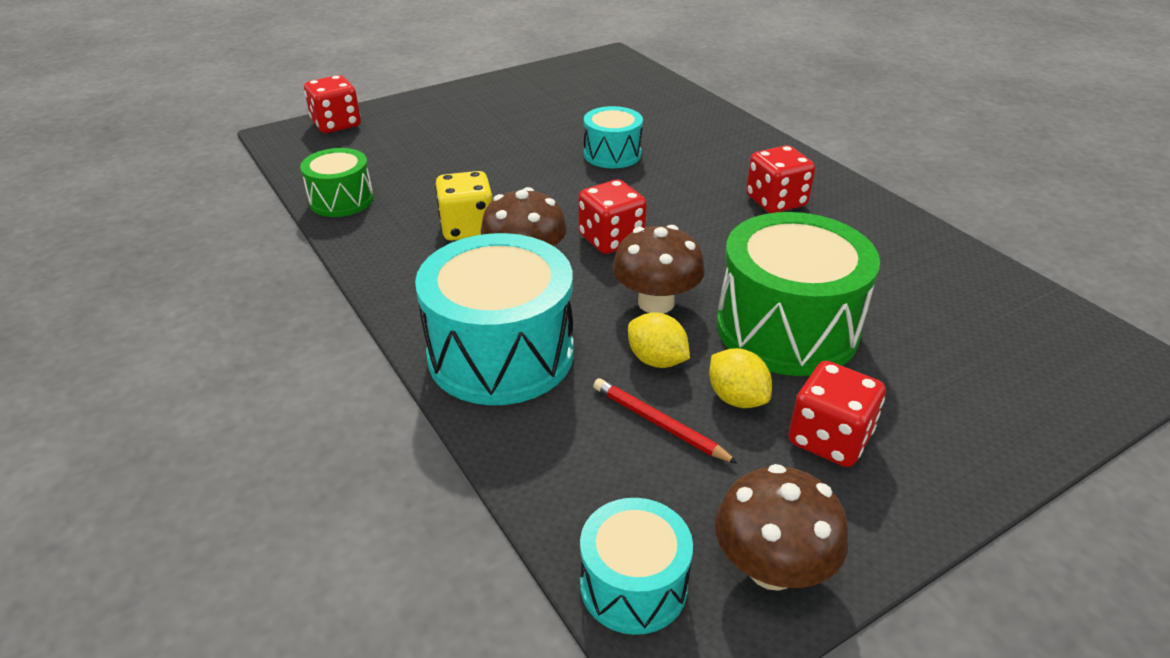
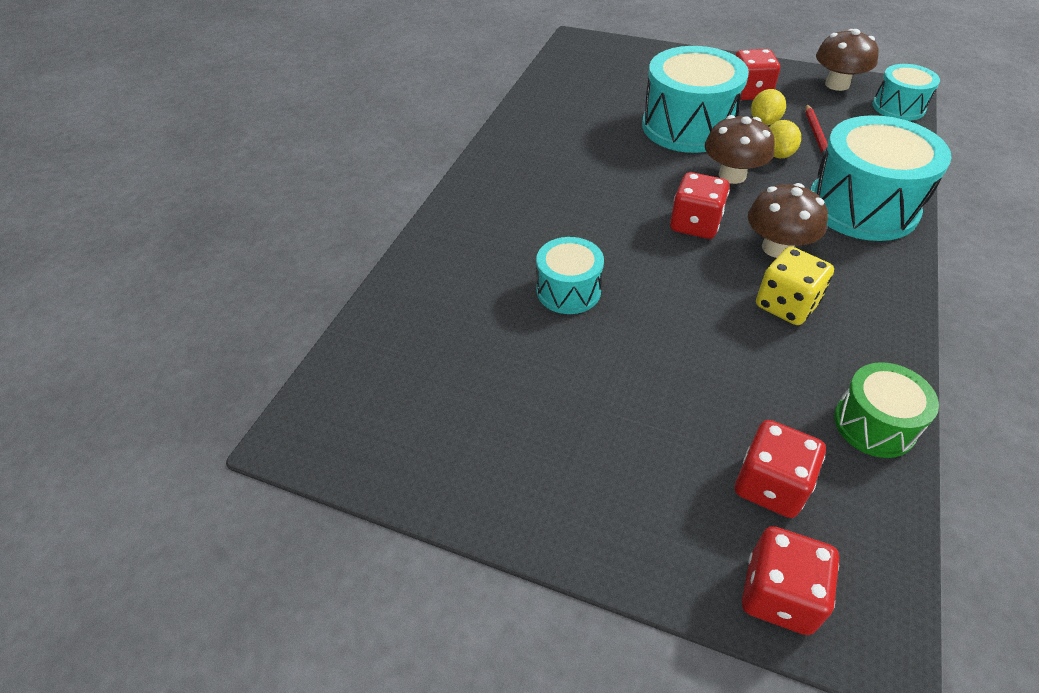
camera: 125 degrees left, 10 degrees up
green drum [717,212,880,376] -> turquoise drum [642,46,749,153]
red dice [746,145,815,213] -> red dice moved to [735,420,826,518]

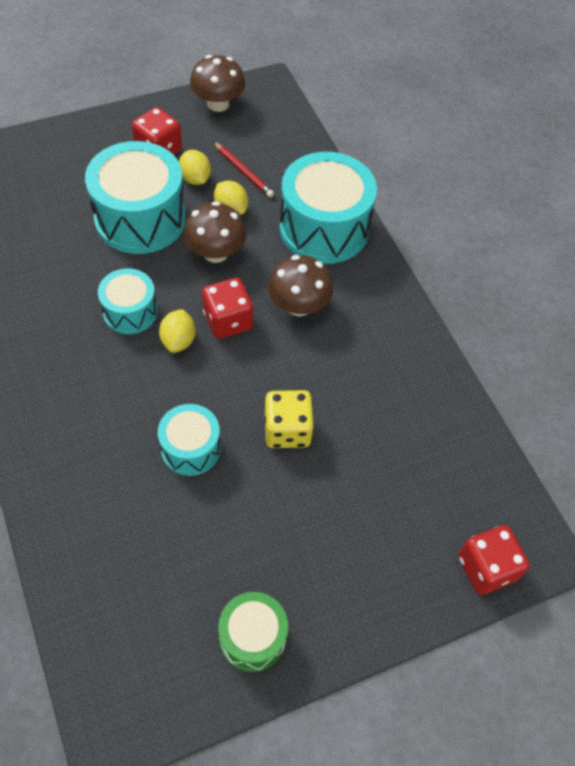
camera: 50 degrees left, 10 degrees up
red dice [735,420,826,518] -> none
yellow dice [756,247,834,325] -> yellow dice moved to [265,390,314,448]
green drum [834,362,939,458] -> green drum moved to [218,592,288,672]
turquoise drum [873,64,940,121] -> turquoise drum moved to [98,268,157,334]
none -> yellow lemon [159,309,196,353]

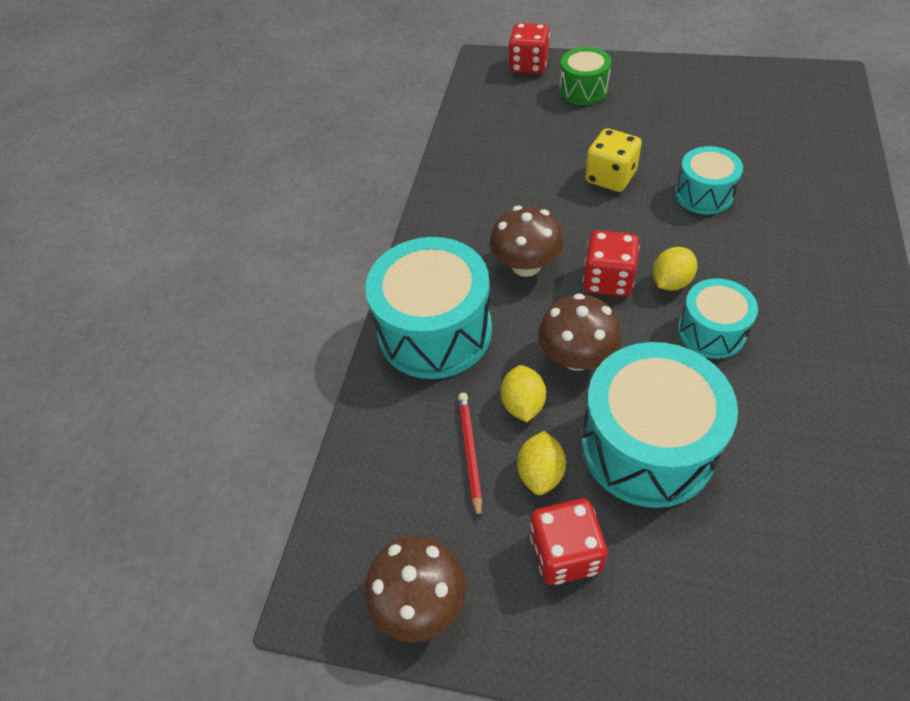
camera: 135 degrees left, 5 degrees down
green drum [218,592,288,672] -> green drum moved to [559,47,611,105]

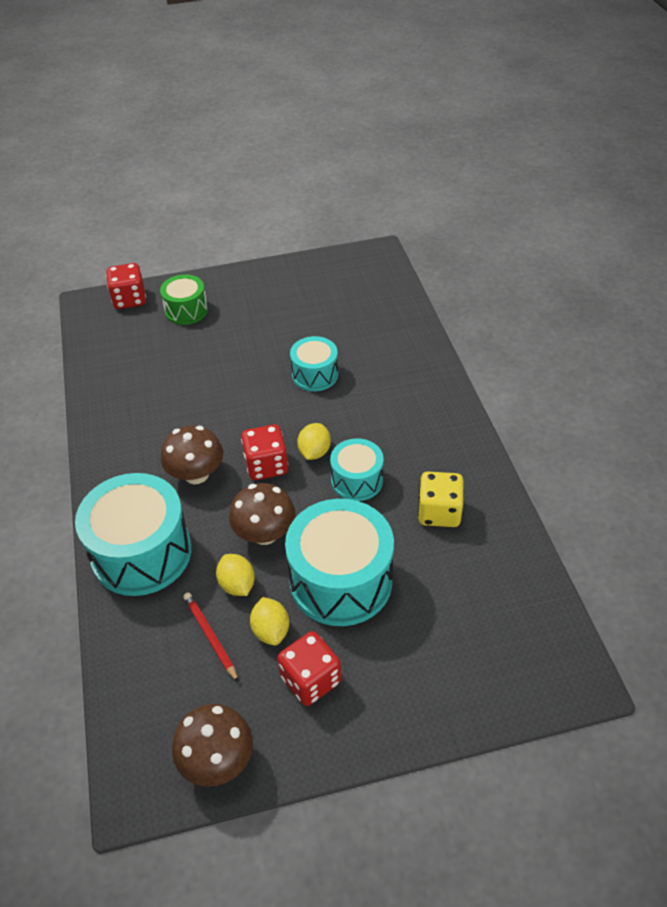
camera: 30 degrees left, 5 degrees down
yellow dice [585,128,642,192] -> yellow dice moved to [418,472,463,527]

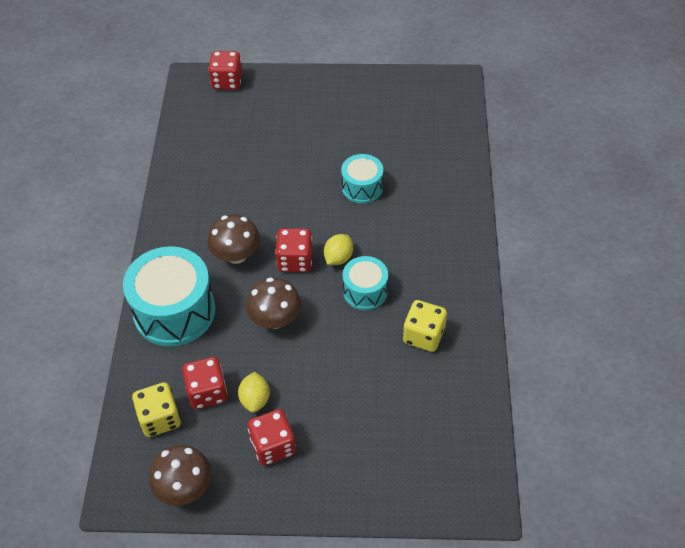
camera: 15 degrees right, 5 degrees up
green drum [160,274,208,325] -> none
red pencil [183,592,239,683] -> red dice [182,357,228,409]
yellow lemon [216,554,255,596] -> none
turquoise drum [285,499,394,626] -> none
none -> yellow dice [132,382,181,437]

